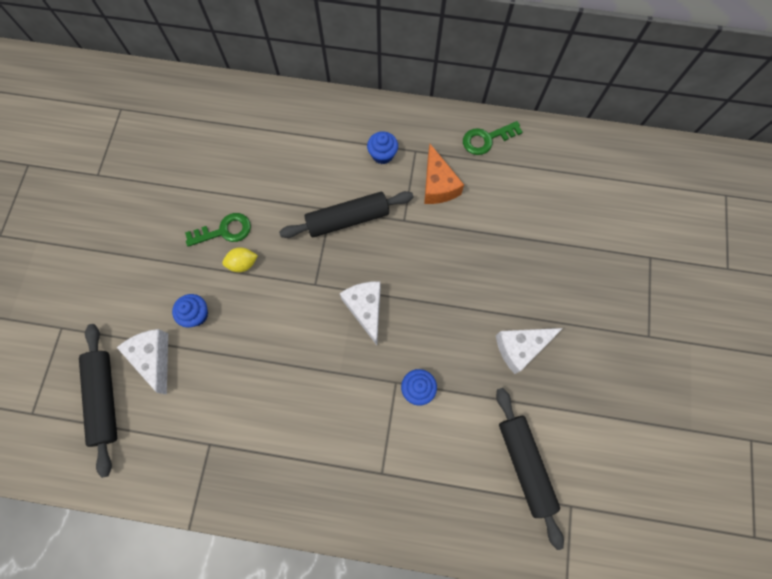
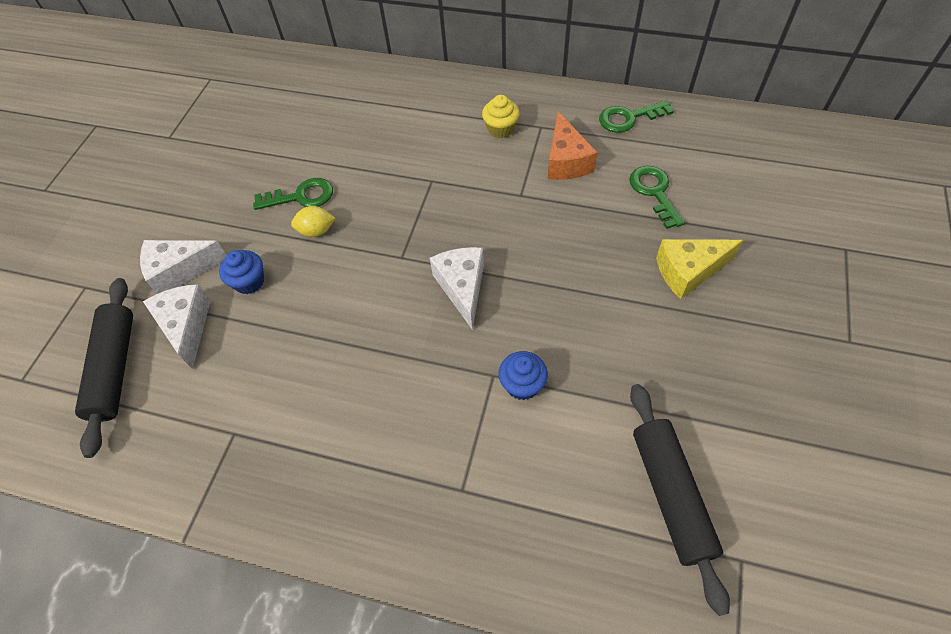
camera: 10 degrees right, 15 degrees down
black rolling pin [279,191,414,238] -> none
blue cupcake [367,131,398,164] -> yellow cupcake [482,95,520,138]
white cheese [496,328,563,374] -> white cheese moved to [140,240,226,294]
none -> green key [629,166,685,229]
none -> yellow cheese [656,239,743,299]

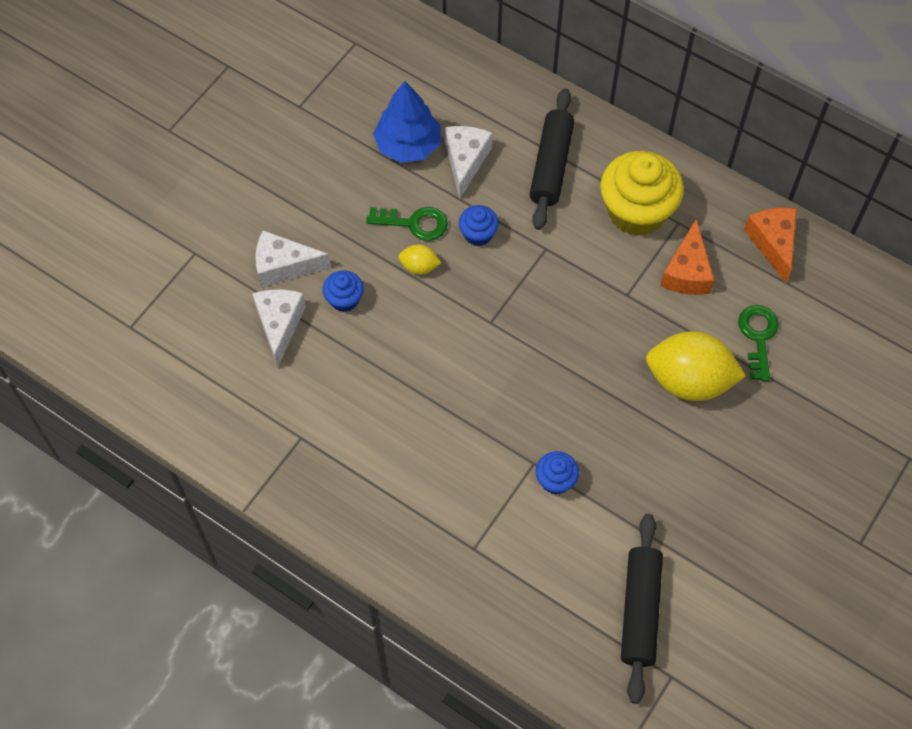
camera: 15 degrees right, 5 degrees up
black rolling pin [75,278,133,458] -> black rolling pin moved to [530,88,574,230]
white cheese [430,247,484,330] -> white cheese moved to [445,126,493,199]
yellow cupcake [482,95,520,138] -> yellow cupcake [600,151,684,236], size x2.06
green key [599,100,674,133] -> orange cheese [744,207,797,283]
yellow cheese [656,239,743,299] -> none
none -> blue tree [373,81,441,163]
none -> blue cupcake [459,205,499,246]
none -> yellow lemon [646,331,746,401]

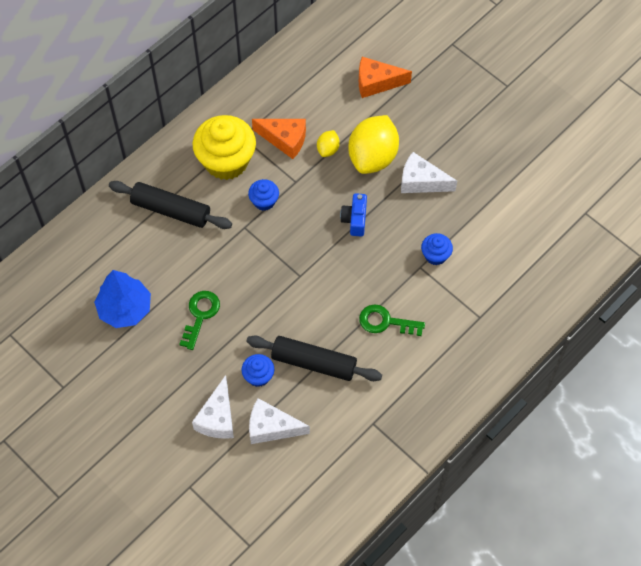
camera: 80 degrees left, 0 degrees up
yellow lemon [398,244,441,275] -> yellow lemon moved to [317,130,340,157]
white cheese [445,126,493,199] -> white cheese moved to [401,152,457,193]
blue cupcake [459,205,499,246] -> blue cupcake moved to [248,179,279,211]
black rolling pin [621,514,663,704] -> black rolling pin moved to [246,336,382,381]
green key [738,305,779,381] -> green key moved to [359,304,425,336]
orange cheese [744,207,797,283] -> orange cheese moved to [359,57,412,98]
none -> blue camera [340,193,367,237]

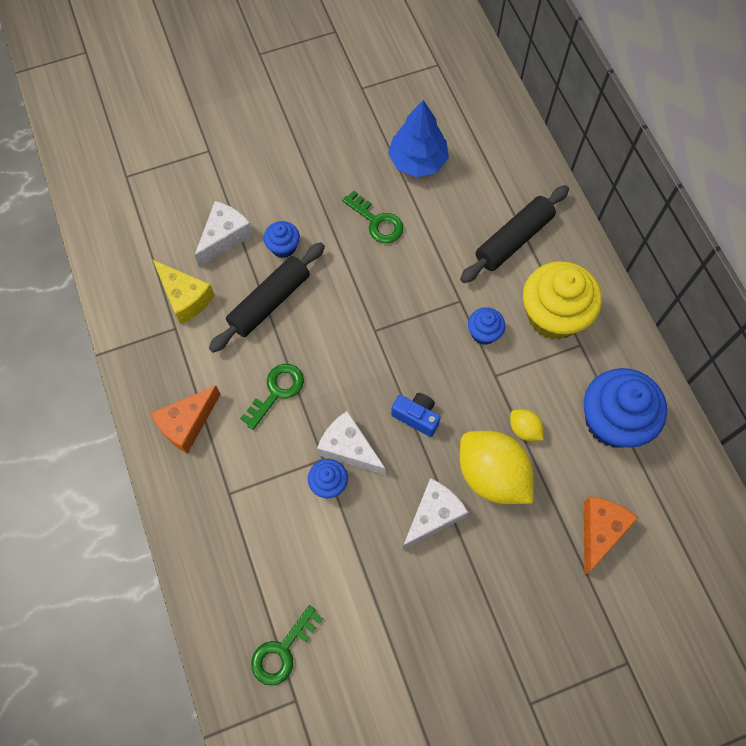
camera: 115 degrees right, 5 degrees up
white cheese [192,375,234,439] -> white cheese moved to [317,411,386,475]
orange cheese [252,119,306,159] -> orange cheese moved to [150,386,221,454]
none -> yellow cheese [153,260,215,324]
none -> green key [251,605,323,686]
none -> blue cupcake [584,368,667,448]

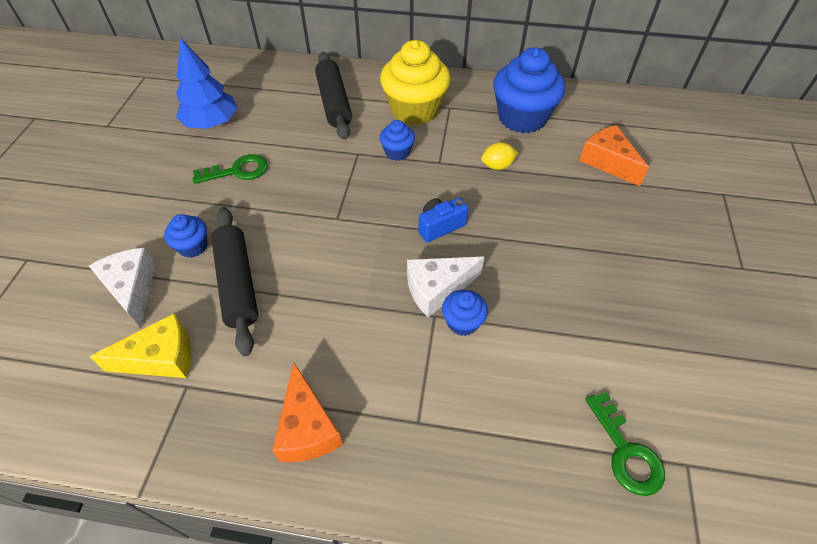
camera: 60 degrees left, 15 degrees down
green key [240,364,304,430] -> none
white cheese [402,478,468,550] -> none
yellow lemon [460,431,534,504] -> none

